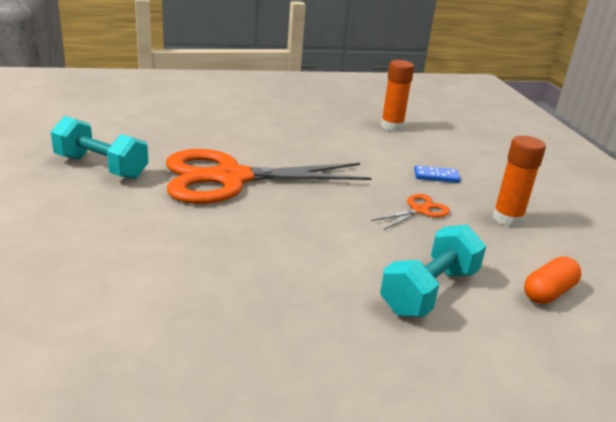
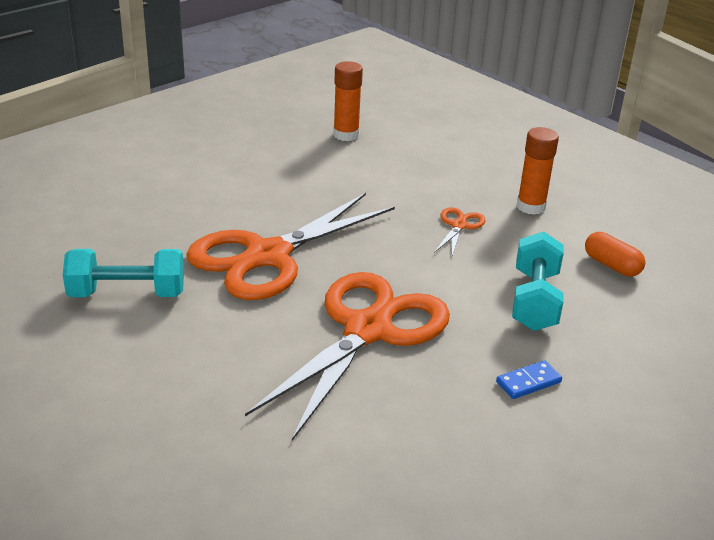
camera: 30 degrees left, 5 degrees up
blue domino [414,165,461,183] -> blue domino moved to [496,360,562,399]
orange capsule [524,256,581,304] -> orange capsule turned 60 degrees counterclockwise [585,232,646,276]
none -> orange scissors [245,272,450,441]

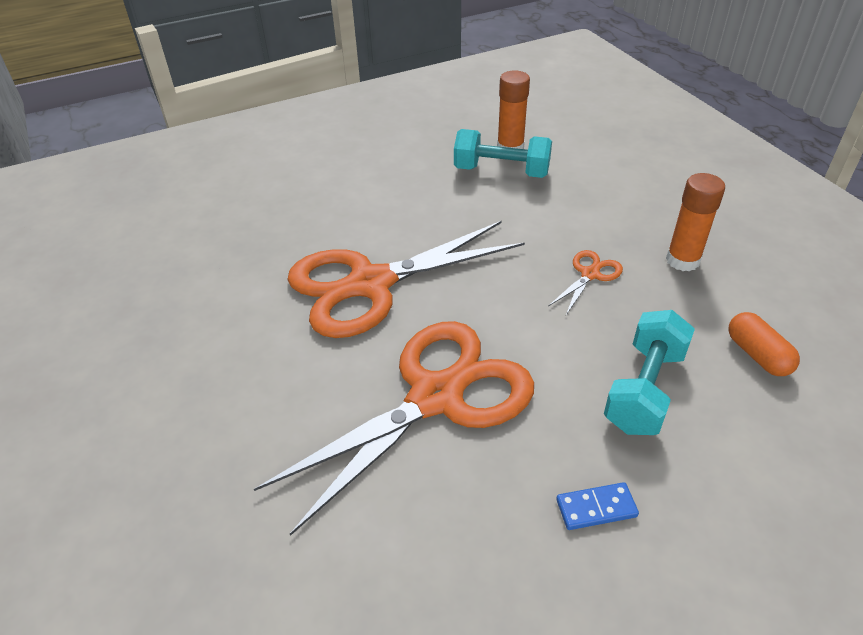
camera: 20 degrees right, 10 degrees up
turquoise dumbbell [63,249,184,297] -> turquoise dumbbell moved to [454,129,552,178]

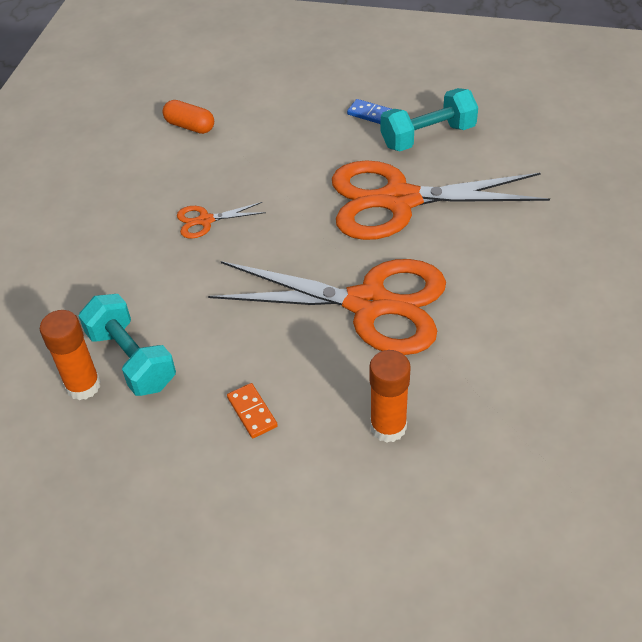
camera: 140 degrees left, 5 degrees up
turquoise dumbbell [604,310,695,435] -> turquoise dumbbell moved to [381,88,478,151]
orange glue stick [666,173,725,271] -> orange glue stick moved to [369,350,411,443]
orange capsule [728,312,800,376] -> orange capsule turned 75 degrees counterclockwise [163,100,214,134]
none -> orange domino [227,383,278,438]

